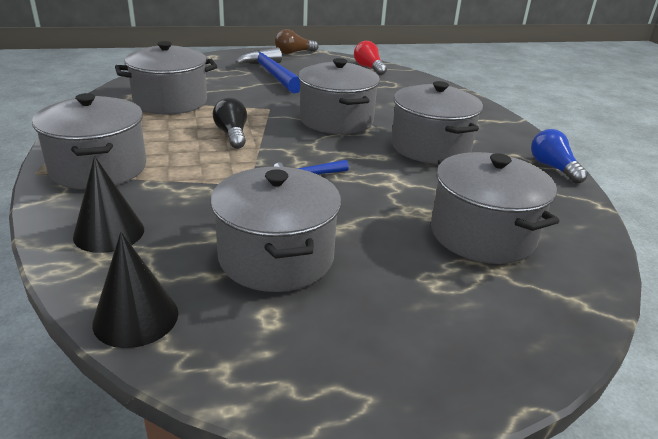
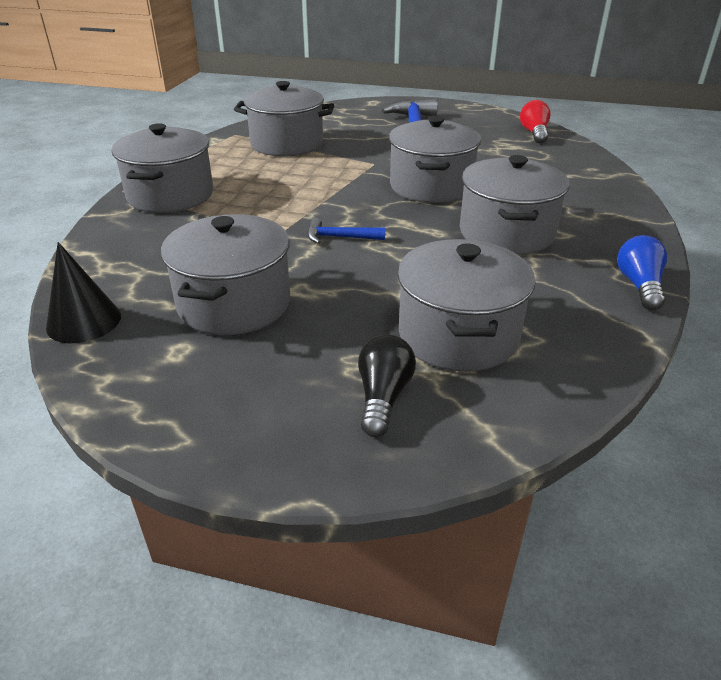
camera: 30 degrees right, 5 degrees up
black cone [73,156,144,253] -> none
black light bulb [213,98,247,149] -> black light bulb moved to [358,334,416,437]
brown light bulb [275,29,319,54] -> none

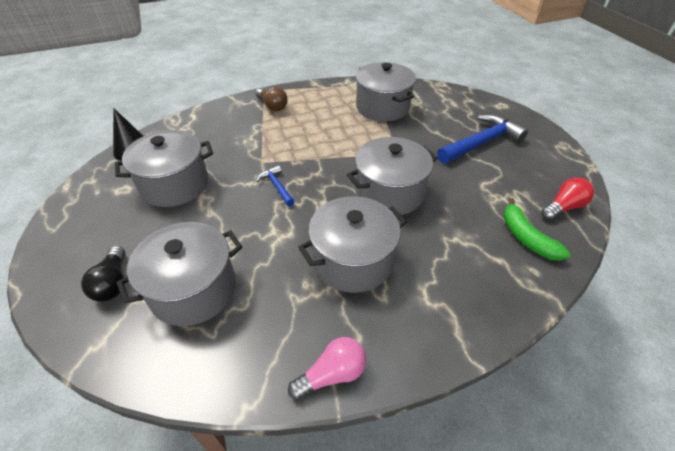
camera: 55 degrees right, 10 degrees up
grey pot [112,123,213,213] -> brown light bulb [256,87,288,111]
black light bulb [358,334,416,437] -> black light bulb turned 105 degrees clockwise [81,246,126,302]
blue light bulb [617,235,667,310] -> pink light bulb [288,337,366,400]
none -> green banana [503,198,571,261]

